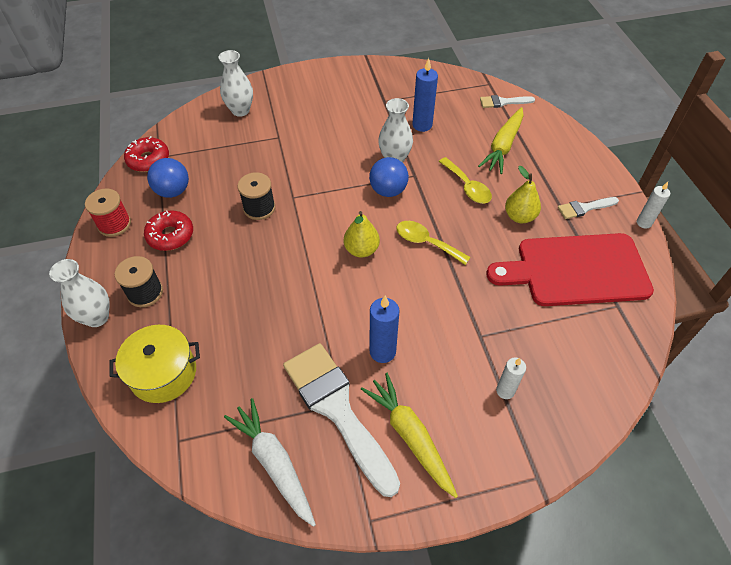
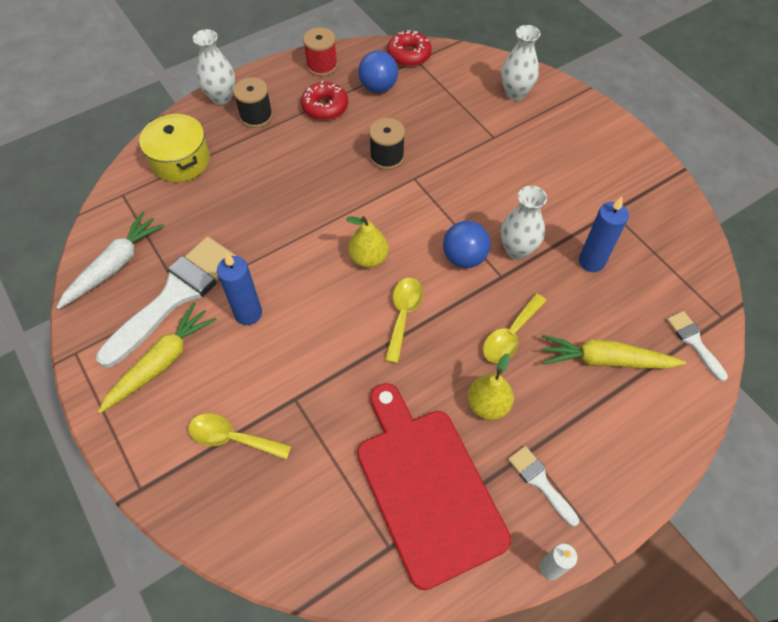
camera: 70 degrees right, 5 degrees up
white candle [496,358,526,399] -> yellow spoon [188,413,291,460]

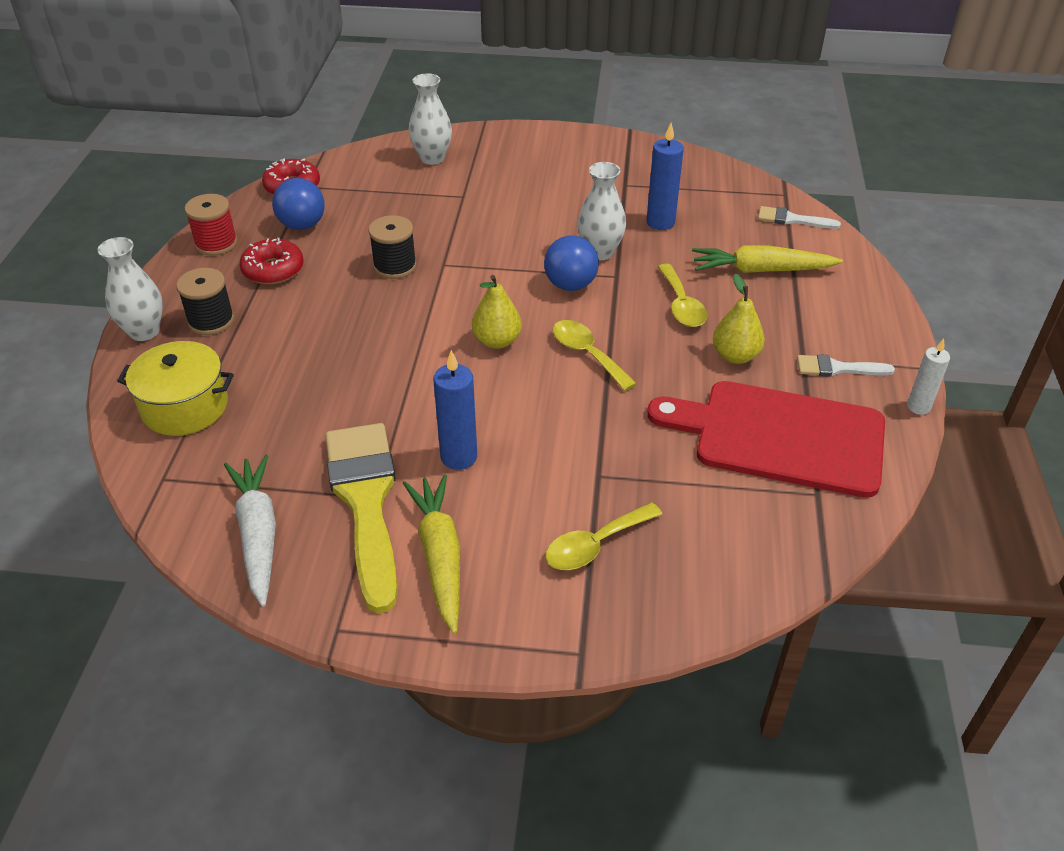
camera: 50 degrees left, 15 degrees down
white brush [96,236,236,367] -> yellow brush [325,423,398,613]
yellow carrot [542,335,686,369] -> yellow carrot turned 45 degrees clockwise [692,245,843,273]

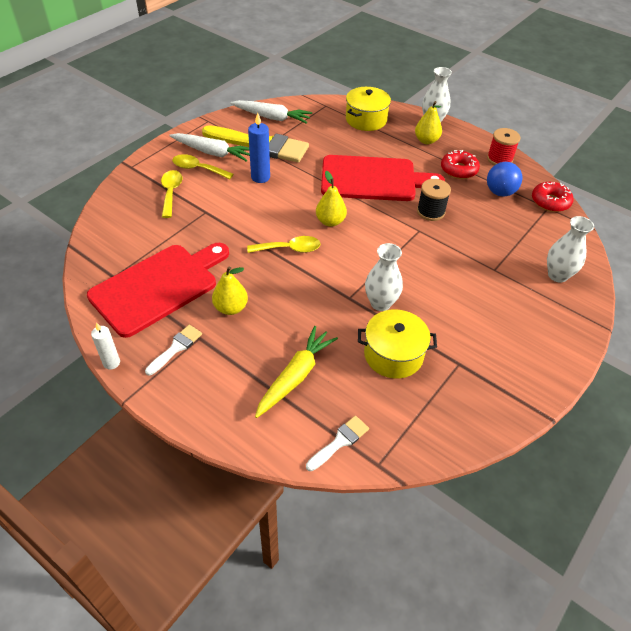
camera: 120 degrees right, 5 degrees up
black spool [176,268,234,335] -> yellow pear [415,101,442,144]
yellow carrot [403,474,460,634] -> white carrot [169,133,250,162]
blue ball [544,235,599,291] -> none
blue candle [646,123,684,230] -> yellow pot [358,310,437,379]
yellow spoon [658,264,707,327] -> yellow spoon moved to [172,154,233,179]
none -> red cutting board [321,155,445,201]

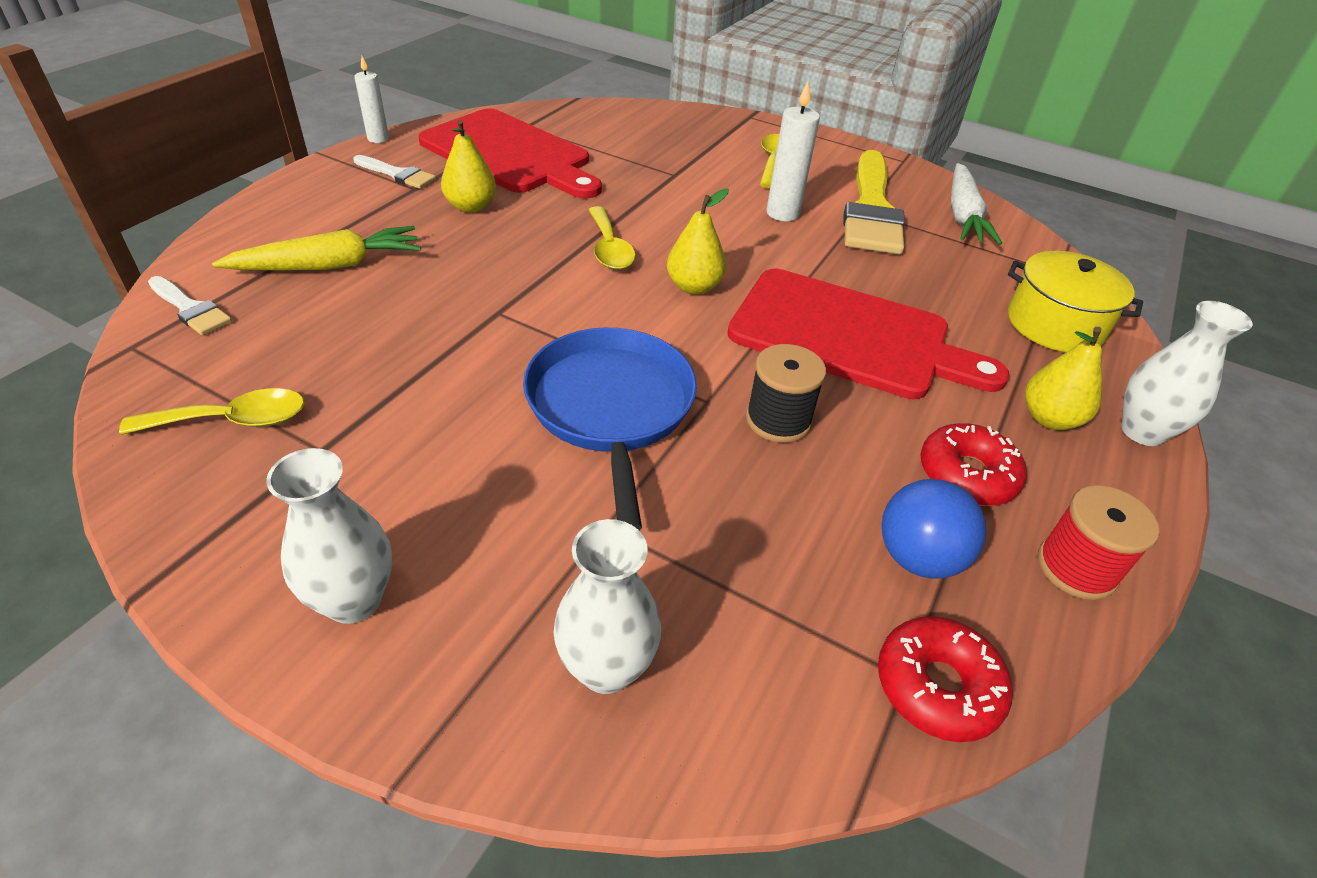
camera: 80 degrees right, 5 degrees down
yellow spoon [161,170,182,218] -> yellow spoon moved to [119,388,305,435]
white carrot [169,133,250,162] -> none
blue candle [248,113,270,183] -> white candle [766,82,820,221]
yellow carrot [255,326,338,418] -> yellow carrot turned 45 degrees counterclockwise [212,226,421,271]
red cutting board [321,155,445,201] -> red cutting board turned 60 degrees counterclockwise [727,268,1010,399]
yellow pot [358,310,437,379] -> none
white vase [365,243,403,311] -> white vase moved to [266,448,392,624]
none -> blue pan [523,327,697,531]

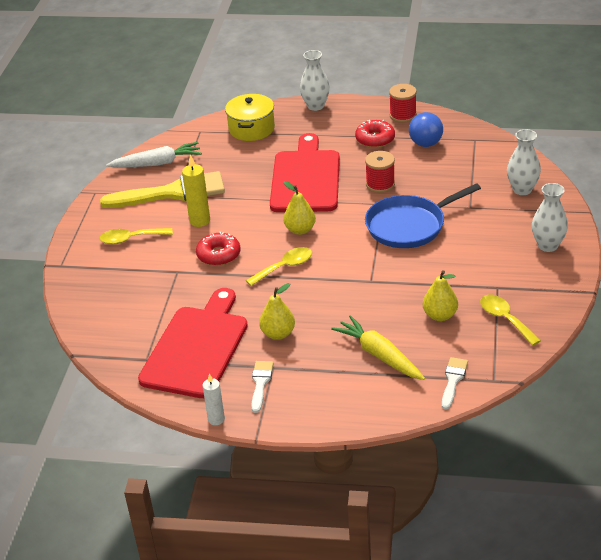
camera: 105 degrees left, 5 degrees down
black spool [746,344,826,443] -> red spool [365,151,395,193]
white candle [766,82,820,221] -> yellow candle [182,155,210,227]
red donut [878,616,1013,742] -> red donut moved to [196,232,240,266]
yellow pear [1025,327,1102,430] -> yellow pear moved to [423,270,458,321]

